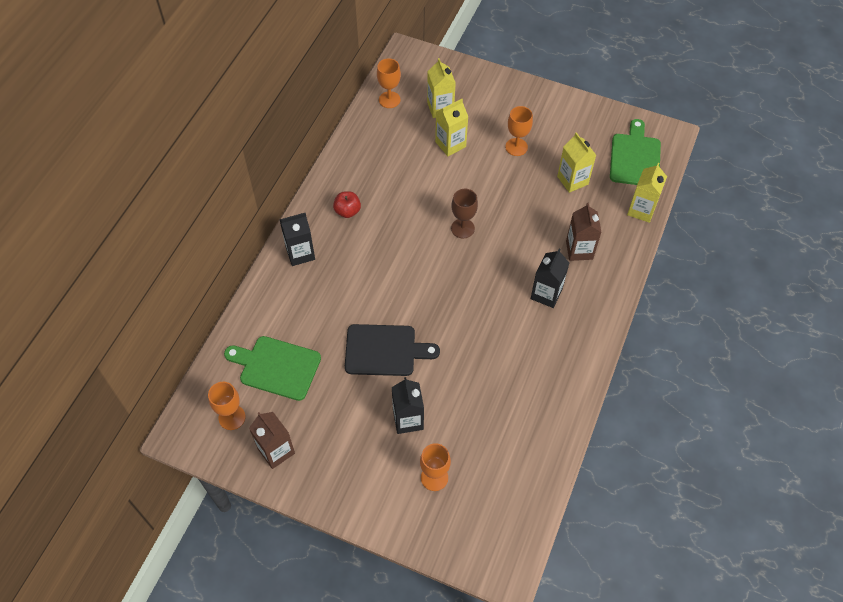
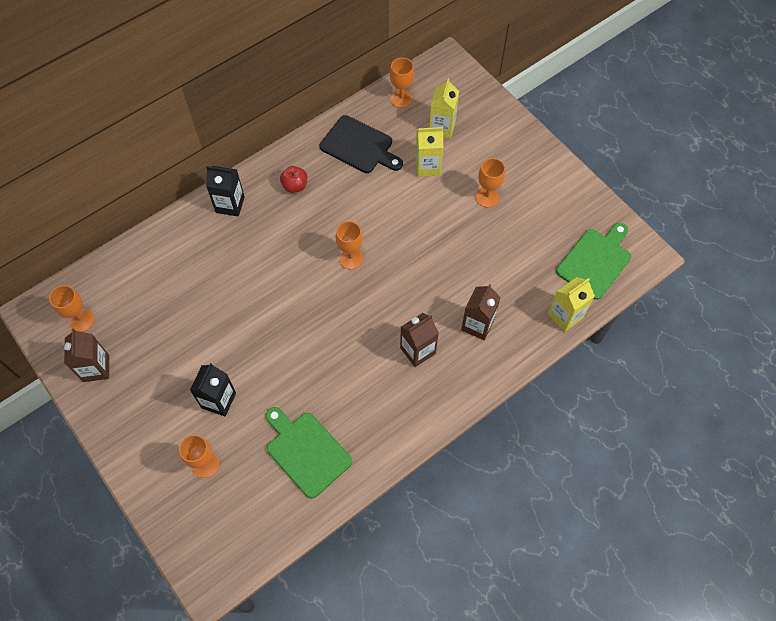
camera: 30 degrees right, 5 degrees up
green cutting board [224,336,321,401] -> green cutting board moved to [266,407,352,499]
black cutting board [345,324,440,376] -> black cutting board moved to [320,115,403,173]
brown goblet [451,189,478,238] -> none
black carton [531,249,569,308] -> brown carton [400,313,439,367]
yellow carton [557,132,596,193] -> none
none -> orange goblet [336,221,363,269]

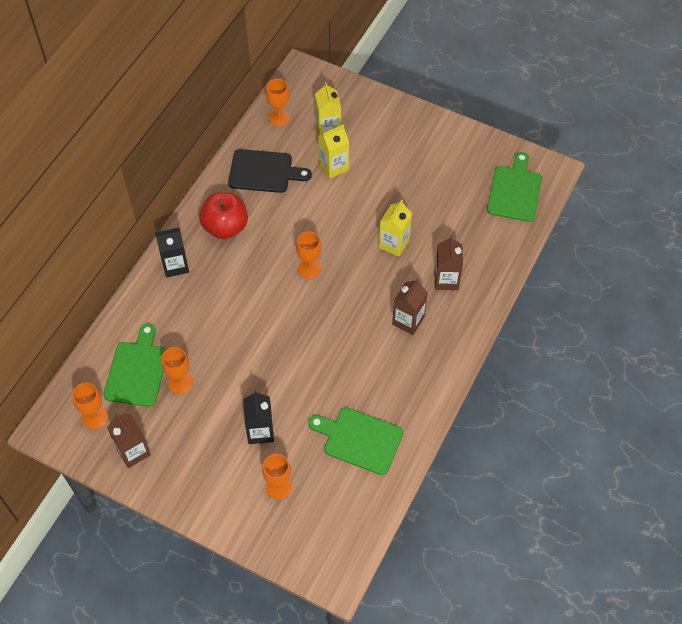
camera: 25 degrees left, 5 degrees down
red apple [280,166,307,193] -> red apple [199,192,248,239], size x1.80
orange goblet [476,158,505,208] -> orange goblet moved to [161,347,193,394]
yellow carton [548,277,595,332] -> yellow carton moved to [379,200,412,257]
none -> green cutting board [104,323,167,407]

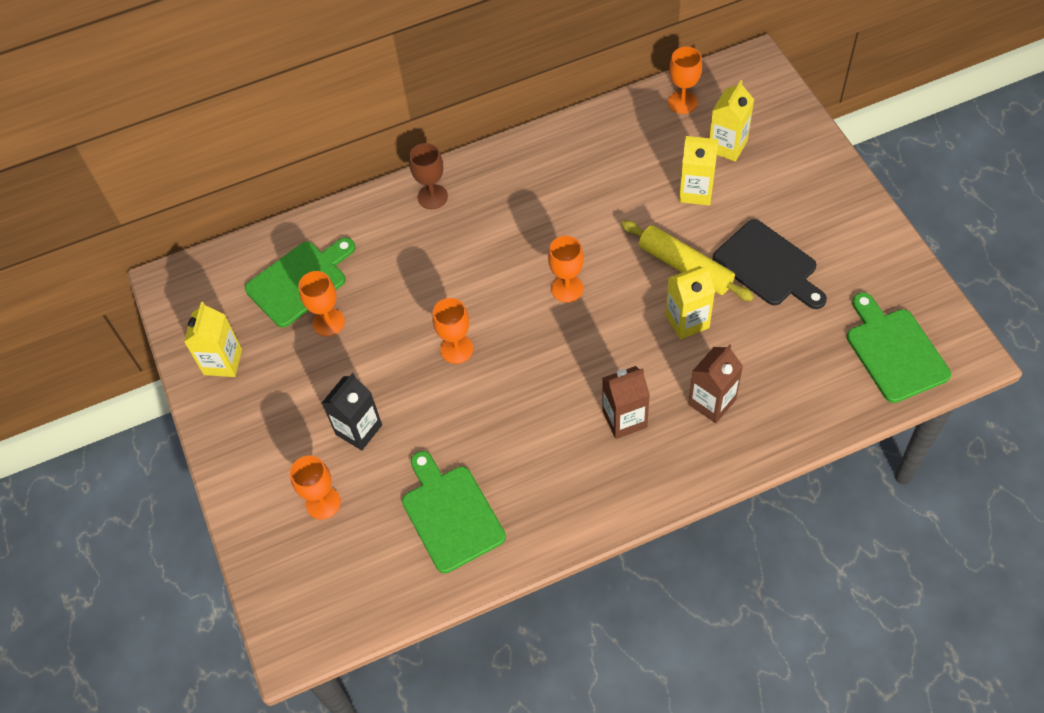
camera: 45 degrees right, 0 degrees up
orange goblet [72,383,108,429] -> orange goblet moved to [432,298,473,364]
brown carton [107,413,151,468] -> yellow carton [184,302,242,377]
black carton [155,228,189,278] -> brown goblet [409,143,448,209]
red apple [199,192,248,239] -> none
black cutting board [228,149,312,193] -> black cutting board moved to [713,219,827,309]
green cutting board [487,152,542,222] -> green cutting board turned 75 degrees counterclockwise [847,292,951,403]
none -> yellow rolling pin [621,220,754,301]

